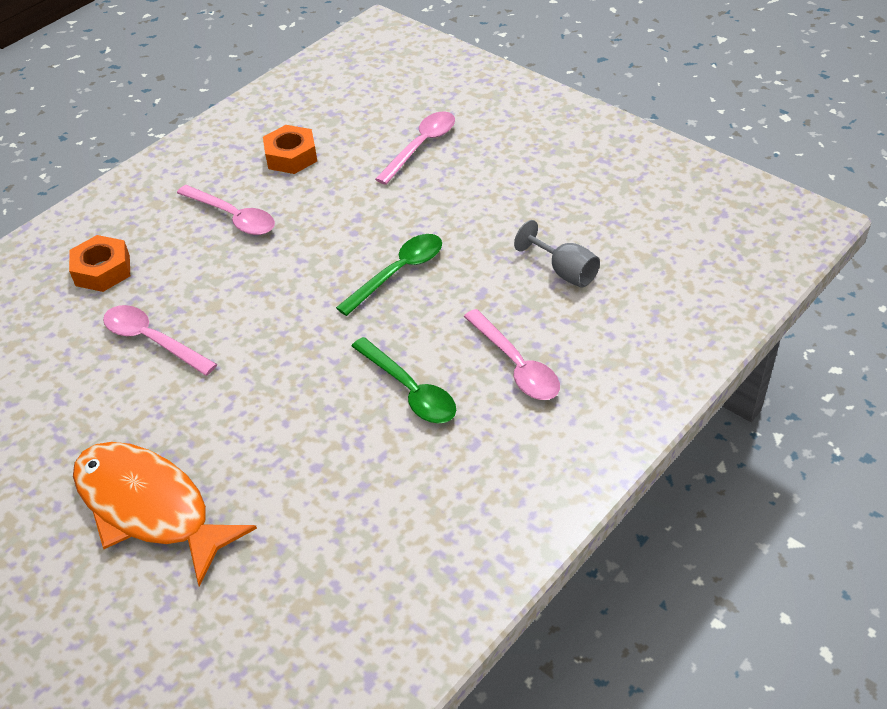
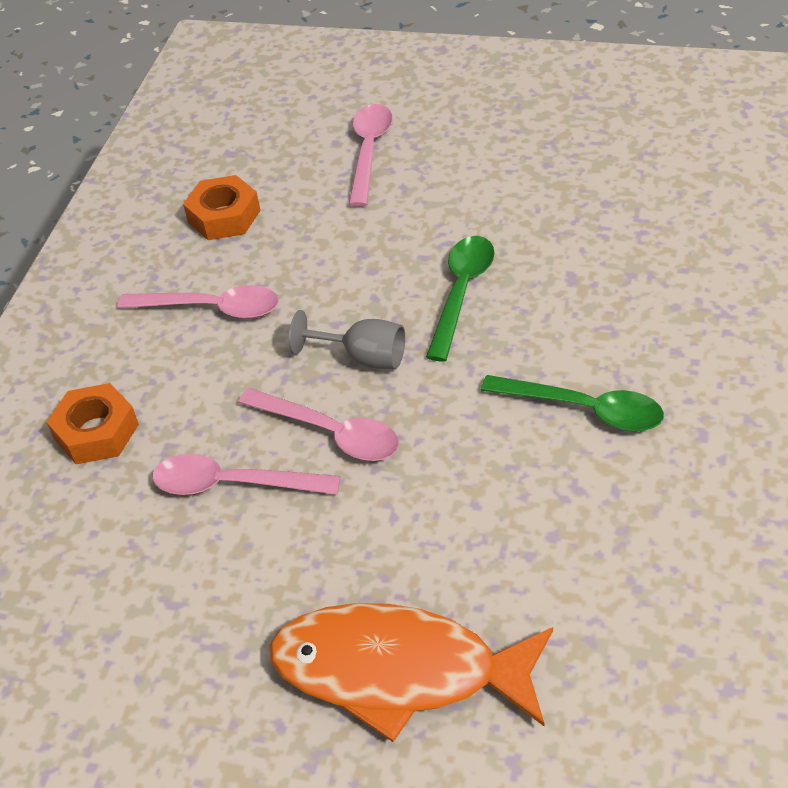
camera: 25 degrees left, 0 degrees up
pink spoon [464,309,560,400] -> pink spoon moved to [238,388,399,461]
grey goblet [514,220,600,287] -> grey goblet moved to [289,310,405,369]

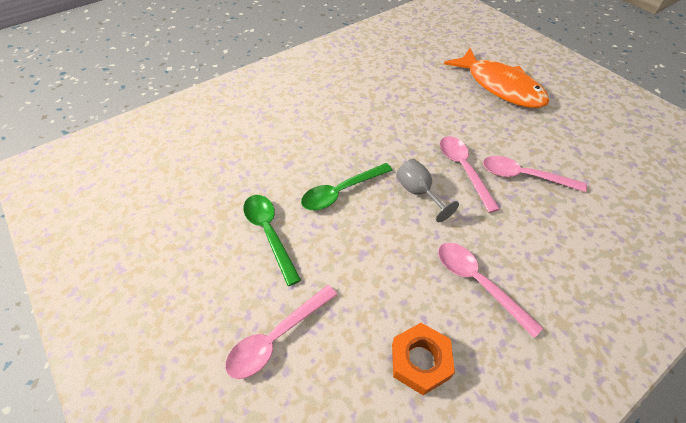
camera: 145 degrees left, 5 degrees up
orange nut [46,383,139,464] -> none
pink spoon [152,454,341,495] -> pink spoon turned 150 degrees clockwise [483,156,587,192]
green spoon [481,375,664,431] -> green spoon moved to [243,195,301,286]

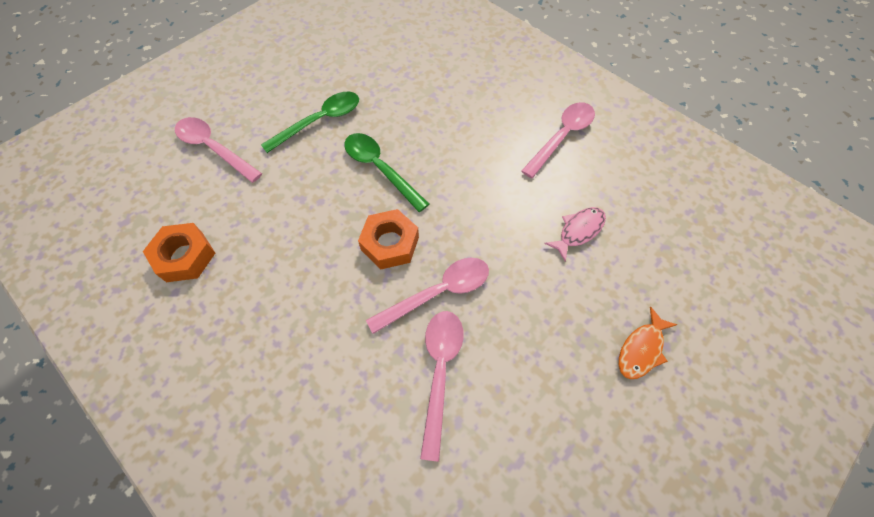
camera: 80 degrees right, 10 degrees up
grey goblet [396,159,459,222] -> orange nut [358,209,419,269]
pink spoon [438,243,543,338] -> pink spoon moved to [521,102,595,178]
orange fish [444,48,549,108] -> orange fish [619,307,678,379], size x0.45
none -> pink fish [544,207,606,261]

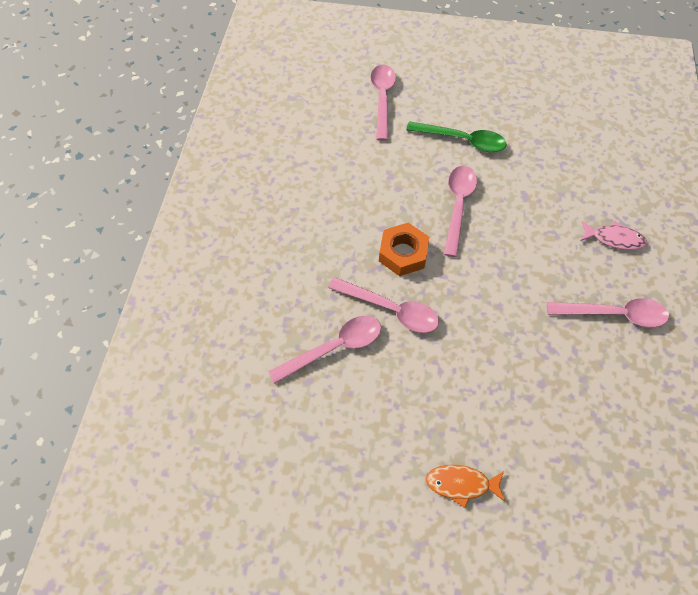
camera: 55 degrees right, 0 degrees up
orange nut [143,223,215,282] -> none
green spoon [344,133,429,212] -> pink spoon [444,166,477,257]
pink fish [544,207,606,261] -> pink fish moved to [581,221,647,250]

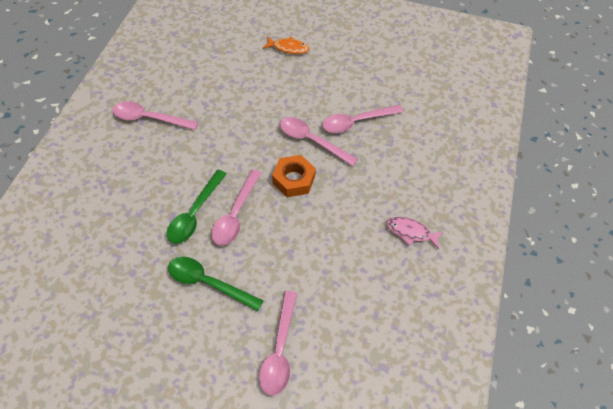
camera: 175 degrees left, 5 degrees down
pink fish [581,221,647,250] -> pink fish moved to [387,217,444,249]
none -> green spoon [167,170,226,244]

